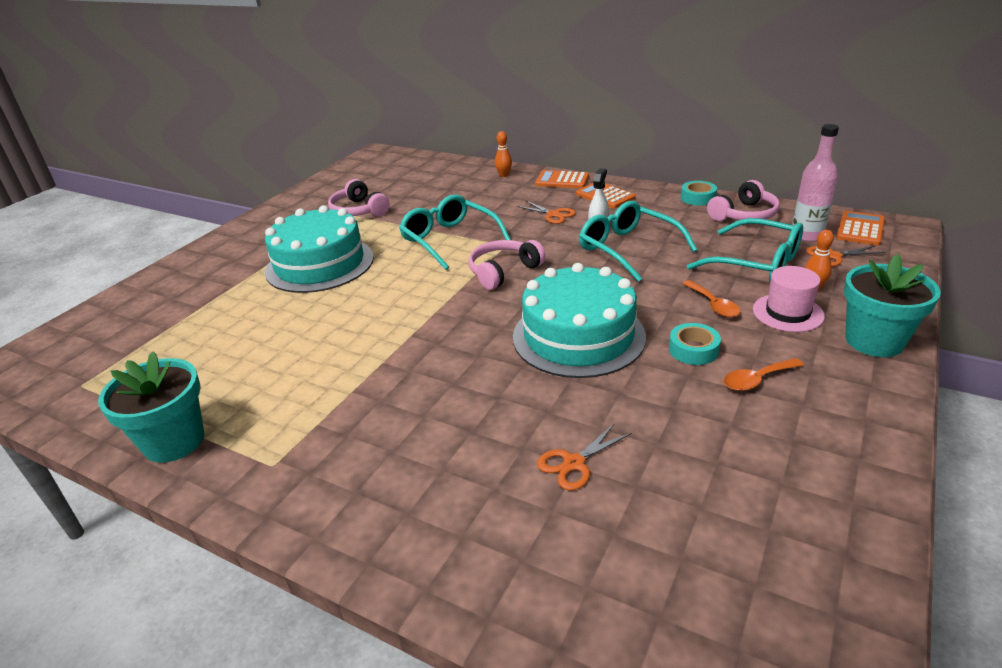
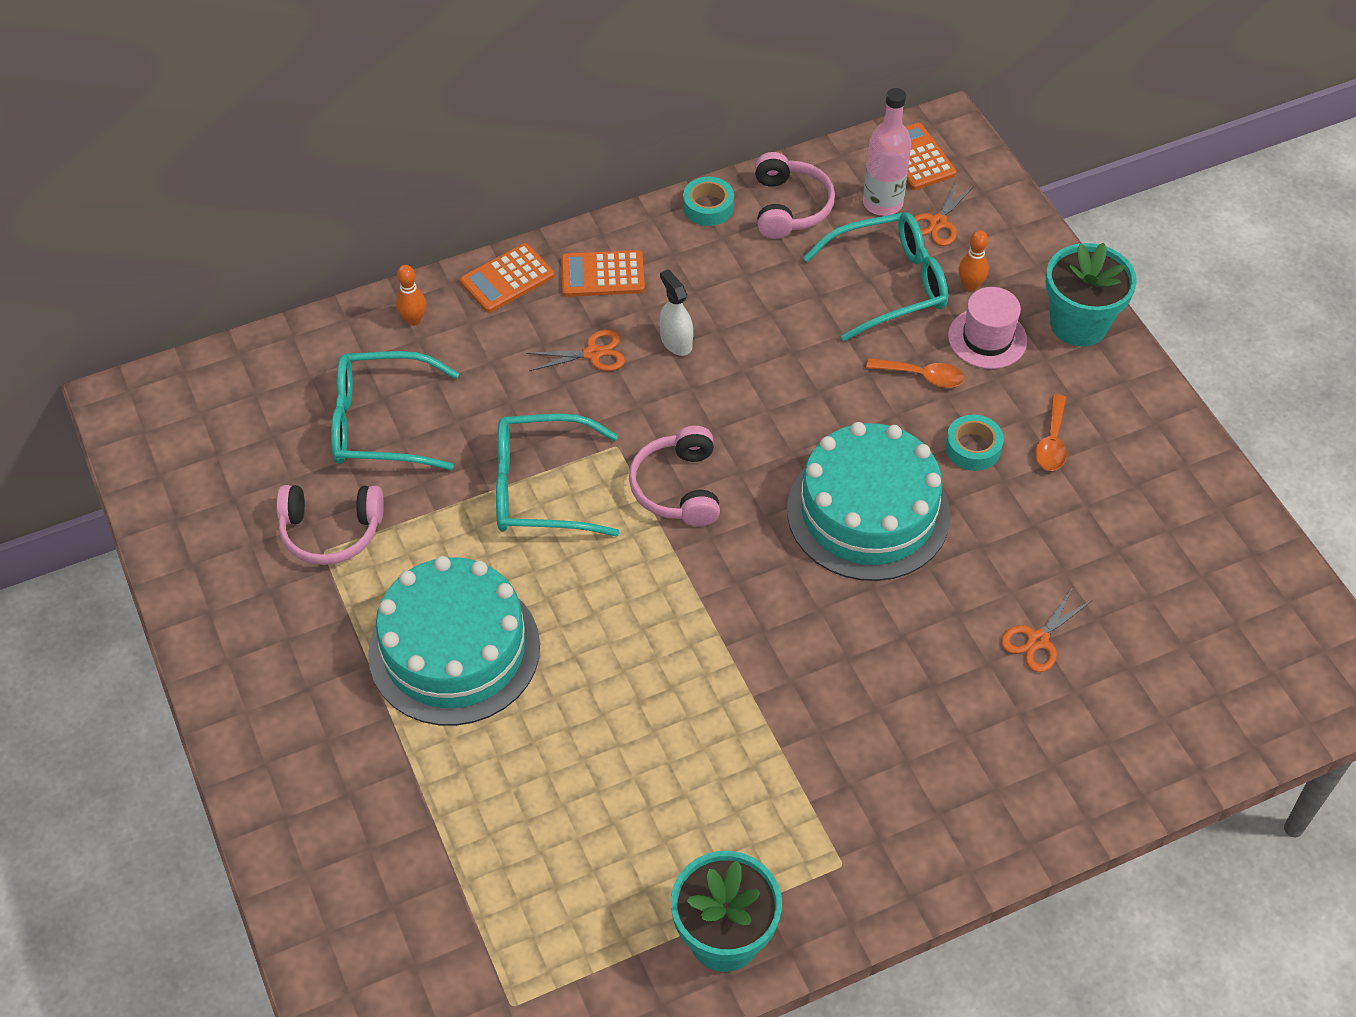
camera: 55 degrees left, 20 degrees up
orange scissors [537,423,632,490] -> orange scissors turned 45 degrees clockwise [1001,589,1091,672]
turquoise glasses [579,201,698,282] -> turquoise glasses moved to [331,351,459,470]

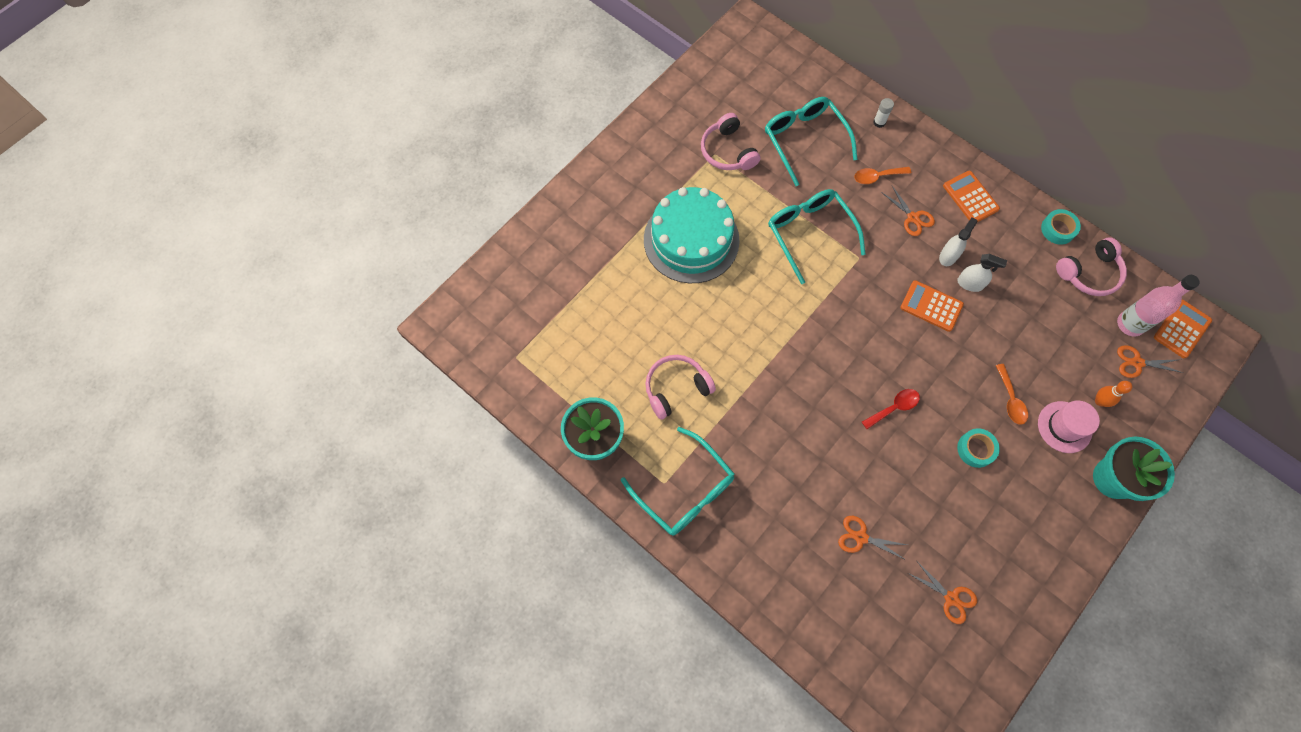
camera: 65 degrees right, 15 degrees up
orange bowling pin [396,265,426,326] -> white glue stick [873,98,894,128]
orange calculator [460,243,555,313] -> orange calculator moved to [900,280,964,332]
pink headphones [629,426,720,526] -> pink headphones moved to [645,355,716,420]
turquoise cake [787,422,950,581] -> red spoon [862,389,920,429]
turquoise glasses [803,212,948,341] -> turquoise glasses moved to [621,427,735,535]
orange spoon [1035,394,1067,471] -> orange spoon moved to [854,167,911,184]
none -> orange scissors [908,560,977,624]
none -> white spray bottle [957,254,1007,292]

